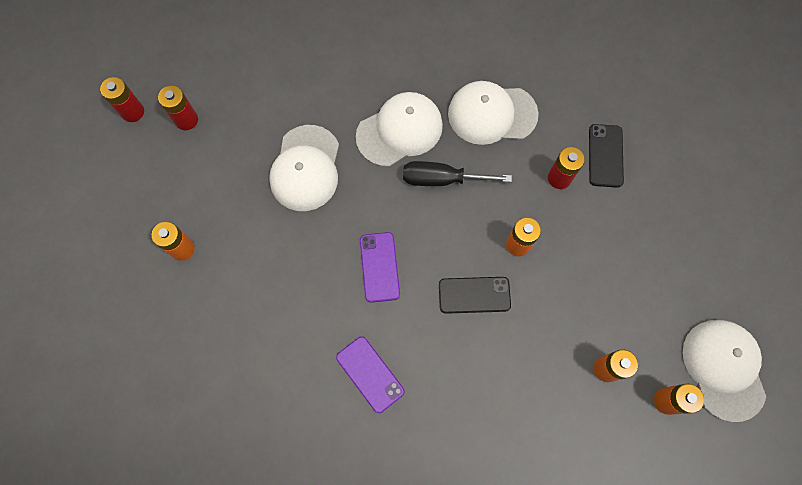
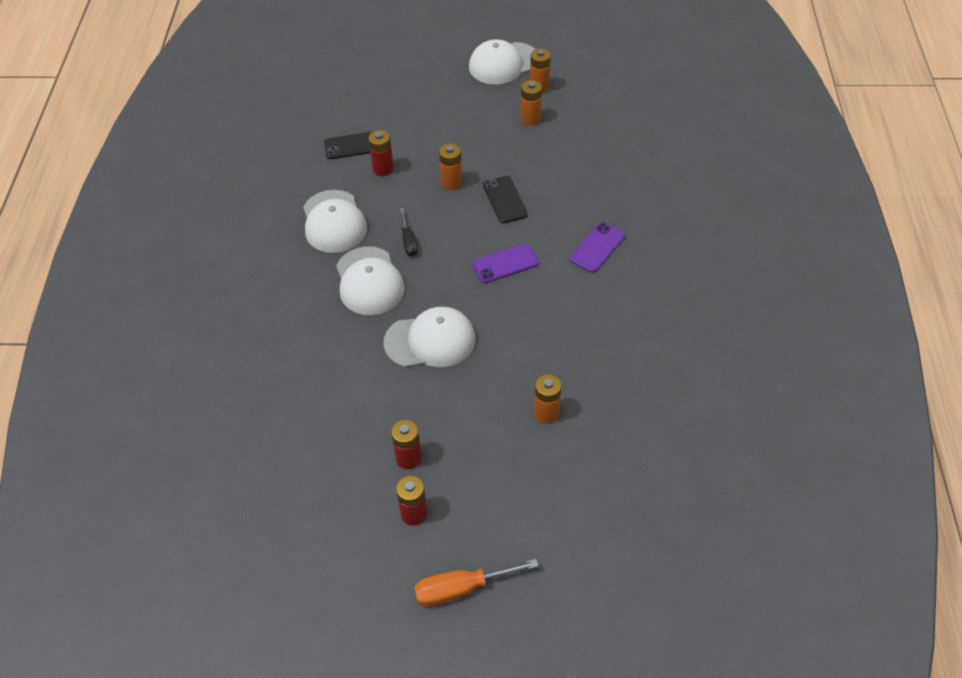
camera: 105 degrees left, 20 degrees down
white cap [356,92,443,167] -> white cap turned 150 degrees counterclockwise [336,246,405,315]
black screwdriver [403,161,512,186] -> black screwdriver [399,208,418,257], size x0.64
none -> orange screwdriver [414,559,539,607]

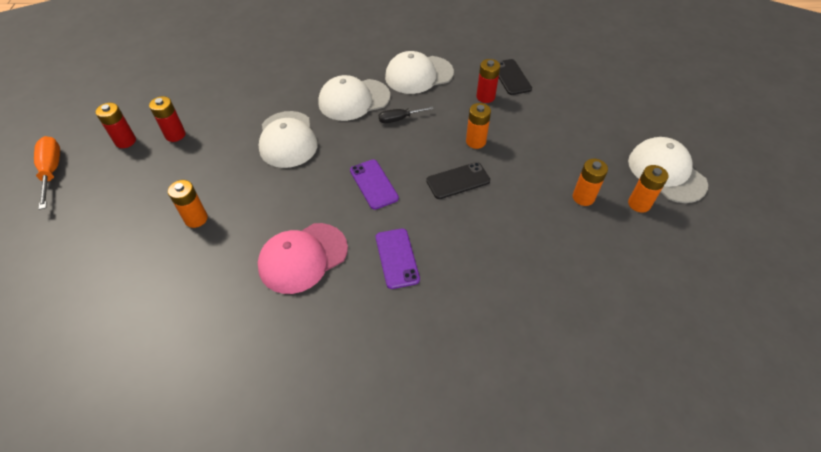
camera: 85 degrees right, 0 degrees up
purple phone [570,222,625,273] -> purple phone turned 45 degrees clockwise [376,228,420,289]
none -> pink cap [258,223,348,294]

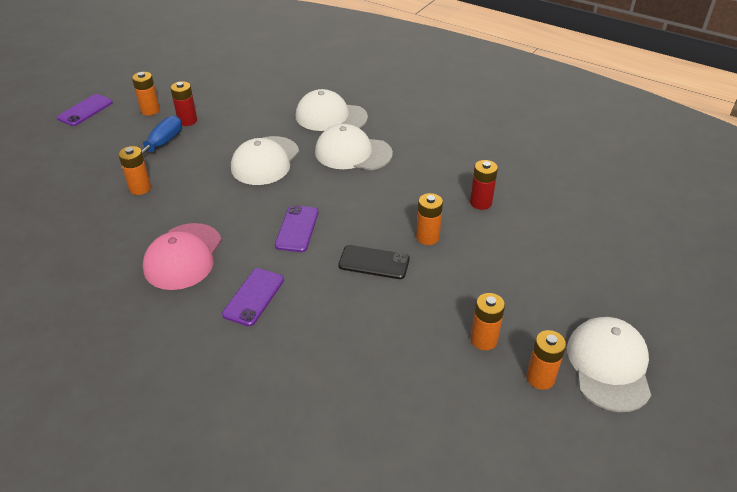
camera: 35 degrees right, 10 degrees down
orange screwdriver [34,136,60,210] -> purple phone [57,94,113,126]
red battery [96,103,136,148] -> orange battery [132,72,160,116]
pink cap [258,223,348,294] -> pink cap turned 75 degrees counterclockwise [143,223,222,290]
black screwdriver [379,106,434,123] -> none
white cap [385,51,454,94] -> white cap moved to [295,89,368,131]
black phone [498,59,532,95] -> none
none -> blue screwdriver [121,115,182,170]

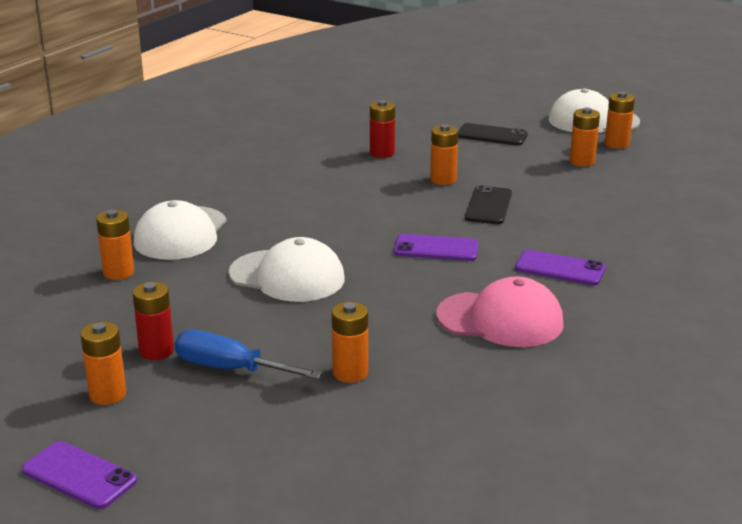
camera: 90 degrees left, 15 degrees down
white cap [315,124,393,170] -> none
none -> orange battery [96,210,134,280]
none -> black phone [458,123,528,145]

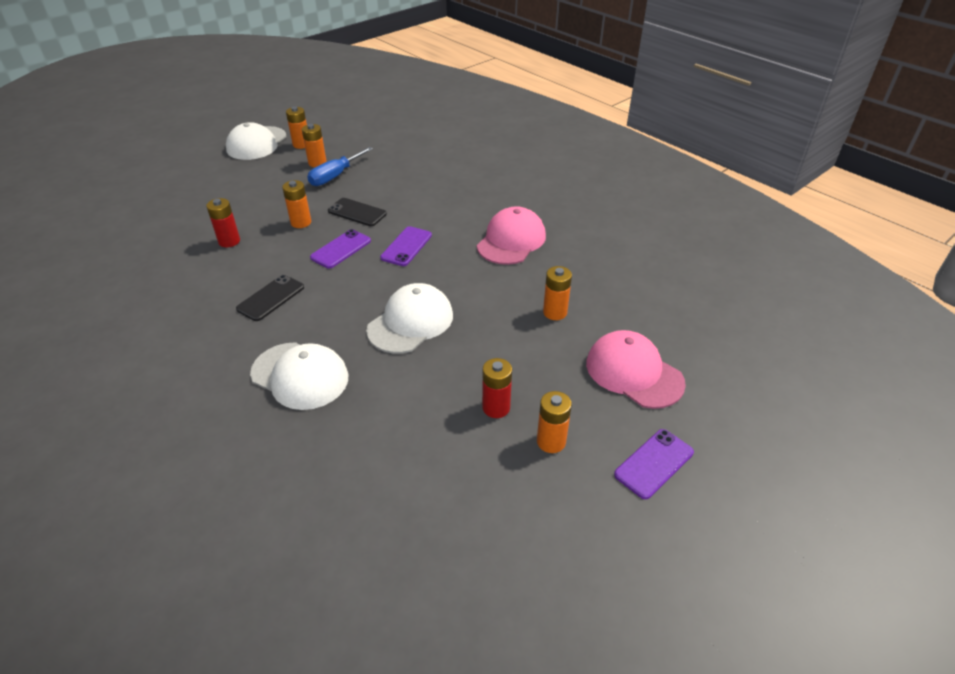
camera: 75 degrees left, 15 degrees up
orange battery [96,210,134,280] -> none
blue screwdriver [175,330,322,379] -> blue screwdriver moved to [307,147,373,186]
black phone [458,123,528,145] -> black phone moved to [236,275,304,321]
purple phone [515,250,606,286] -> purple phone moved to [310,229,371,269]
none -> pink cap [586,330,686,409]

